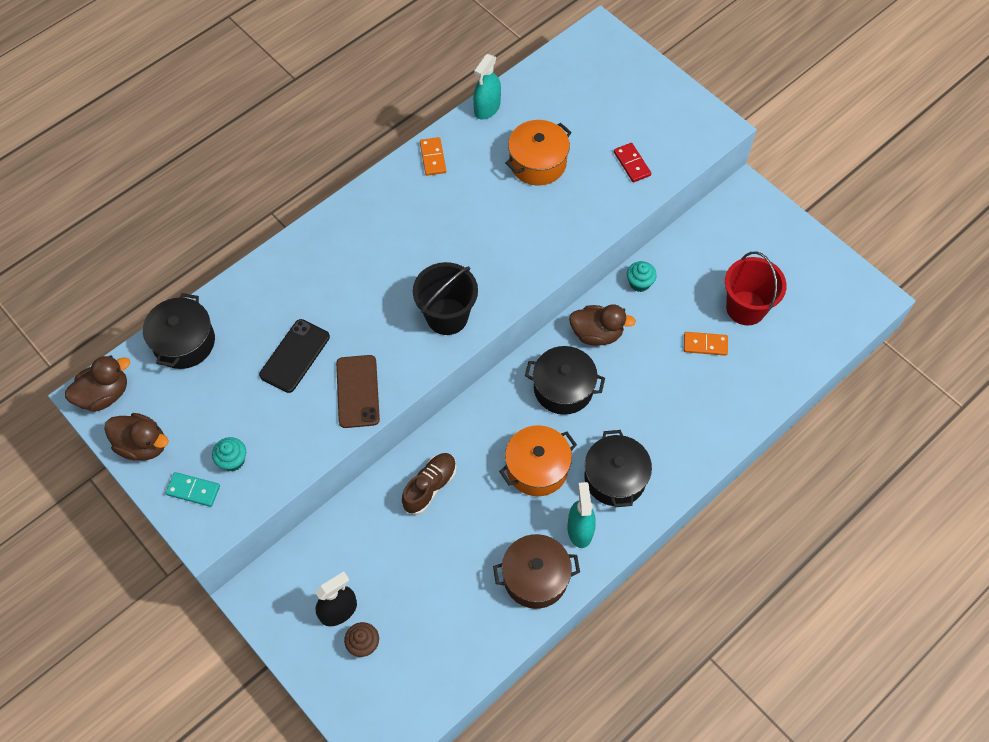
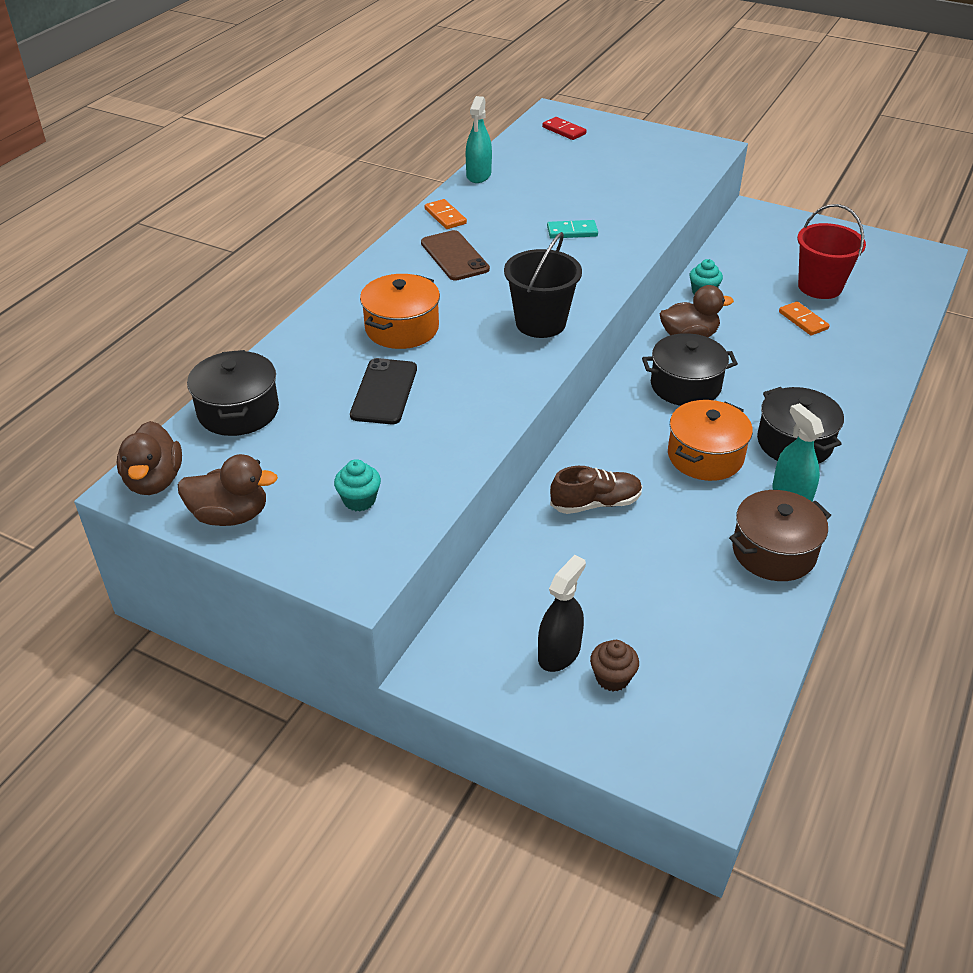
camera: 20 degrees left, 20 degrees down
brown duck [65,355,130,412] -> brown duck turned 135 degrees clockwise [117,421,182,495]
turquoise domino [166,472,220,507] -> turquoise domino moved to [547,220,598,239]
brown phone [336,355,380,428] -> brown phone moved to [421,230,490,281]
brown shoe [402,453,456,515] -> brown shoe turned 60 degrees clockwise [550,466,642,514]
orange pot [505,120,572,185] -> orange pot moved to [360,274,440,349]
red domino [614,143,651,182] -> red domino moved to [542,117,587,140]
orange domino [684,332,728,356] -> orange domino turned 75 degrees clockwise [779,301,830,336]

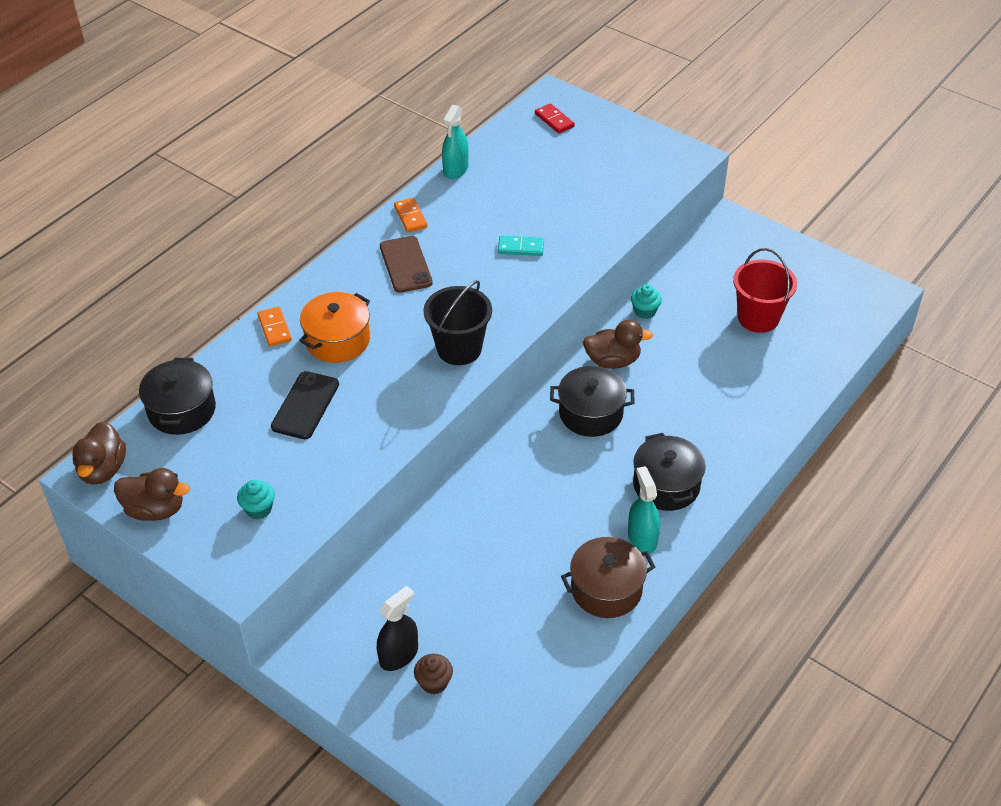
camera: 10 degrees right, 5 degrees up
brown shoe [550,466,642,514] -> none
orange pot [668,400,753,481] -> none
orange domino [779,301,830,336] -> orange domino moved to [257,307,292,346]

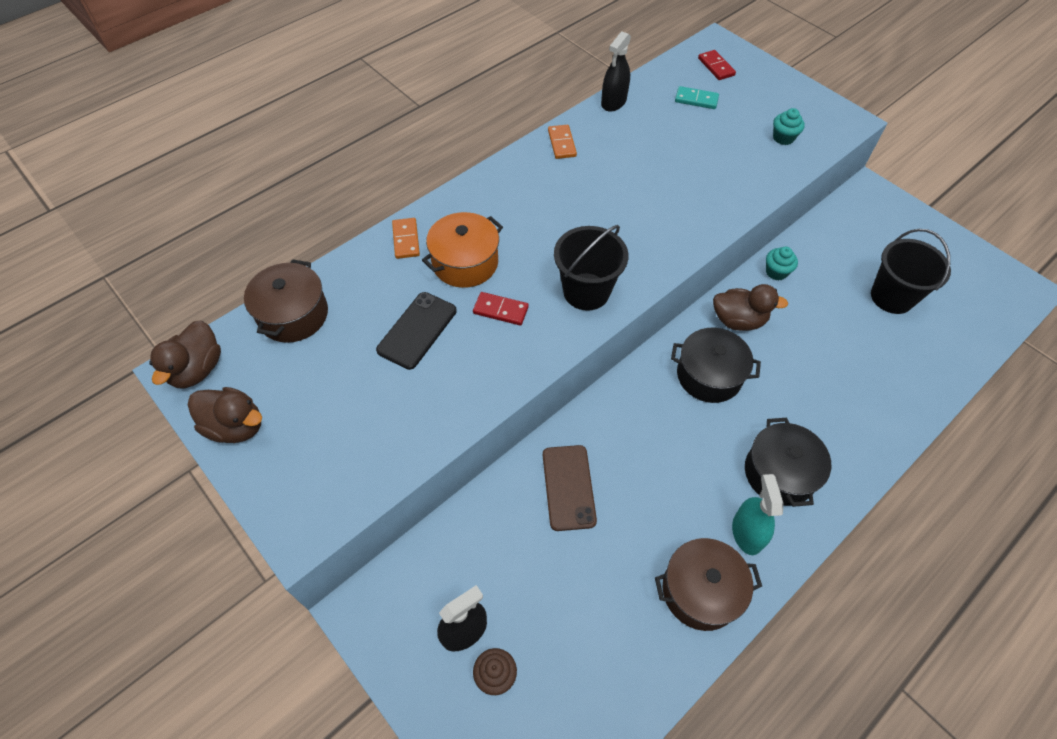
camera: 10 degrees right, 10 degrees up
black pot [139,358,216,435] -> brown pot [244,259,328,343]
turquoise cupcake [237,480,275,520] -> turquoise cupcake moved to [773,108,805,145]
brown phone [380,236,433,293] -> brown phone moved to [543,445,597,531]
turquoise spray bottle [442,105,469,179] -> black spray bottle [601,32,631,112]
turquoise domino [498,236,544,256] -> turquoise domino moved to [675,86,719,109]
red bucket [733,248,797,333] -> black bucket [871,229,951,314]
none -> red domino [473,292,529,325]

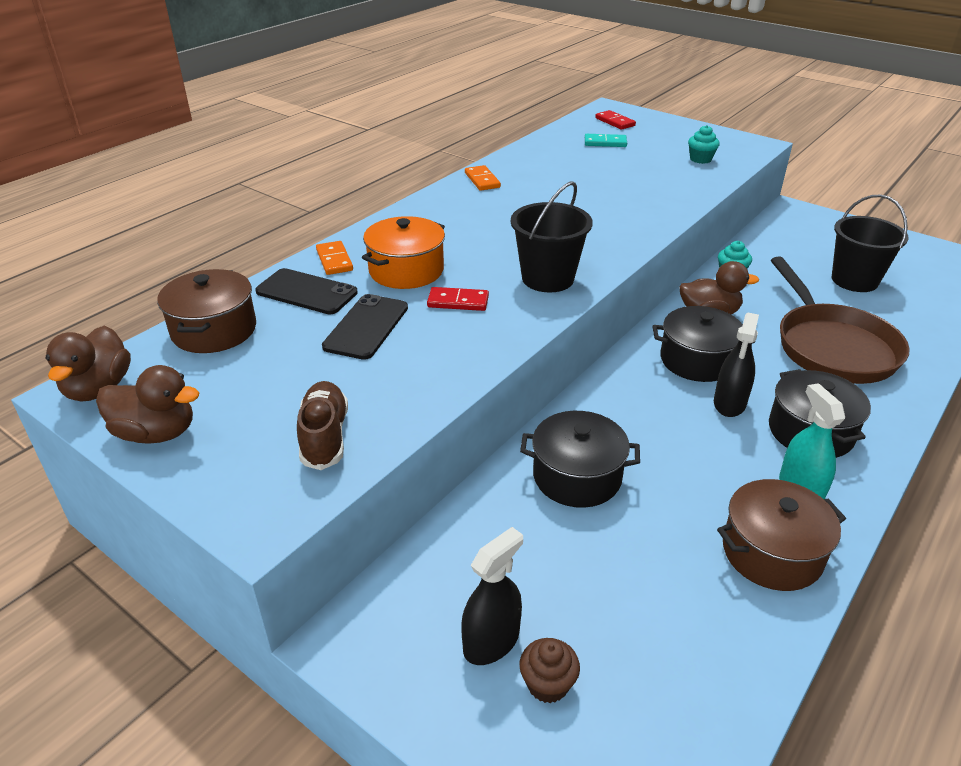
camera: 10 degrees left, 20 degrees down
brown phone [543,445,597,531] -> black pot [520,411,640,508]
black spray bottle [601,32,631,112] -> black spray bottle moved to [714,313,759,417]
none -> black phone [255,268,358,314]
none -> brown shoe [297,381,348,470]
none -> brown pan [771,256,910,384]

